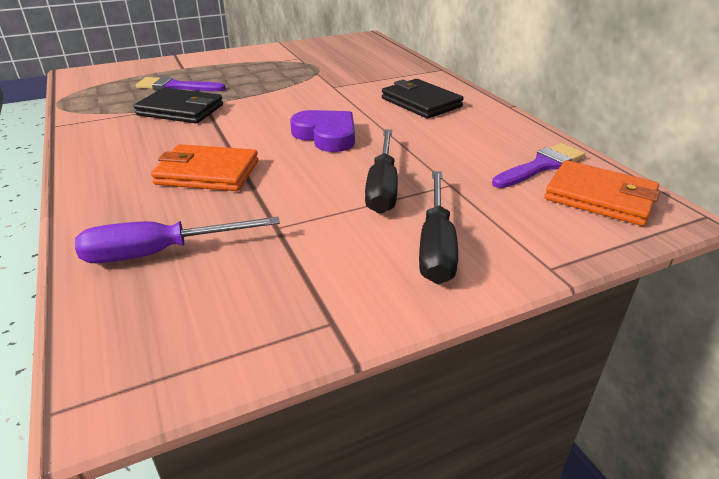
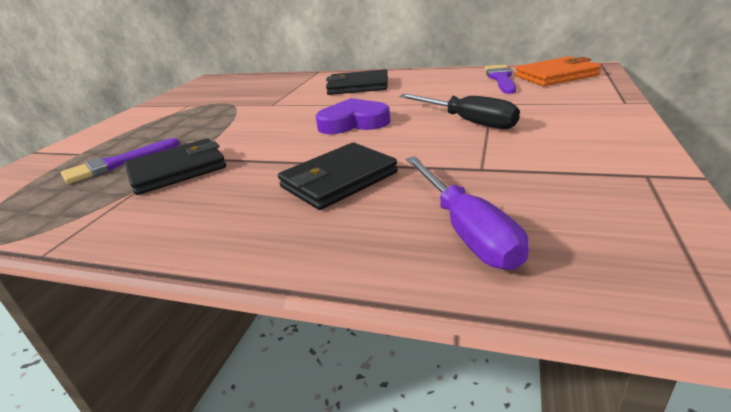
camera: 45 degrees left, 5 degrees down
purple screwdriver [75,217,280,263] -> purple screwdriver turned 45 degrees counterclockwise [406,156,529,270]
orange wallet [151,144,258,191] -> black wallet [278,143,398,210]
black screwdriver [419,171,458,284] -> none

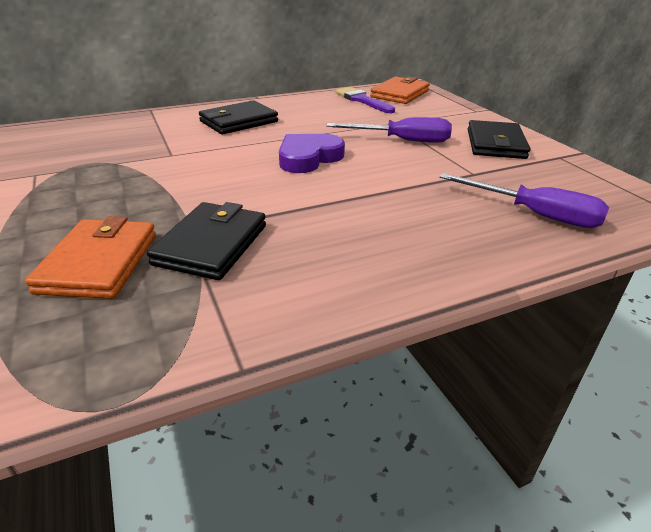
camera: 45 degrees left, 5 degrees up
purple brush [61,138,180,184] -> orange wallet [25,216,156,299]
black wallet [278,143,398,210] -> black wallet moved to [468,120,530,159]
black screwdriver [399,94,520,129] -> purple screwdriver [327,117,452,143]

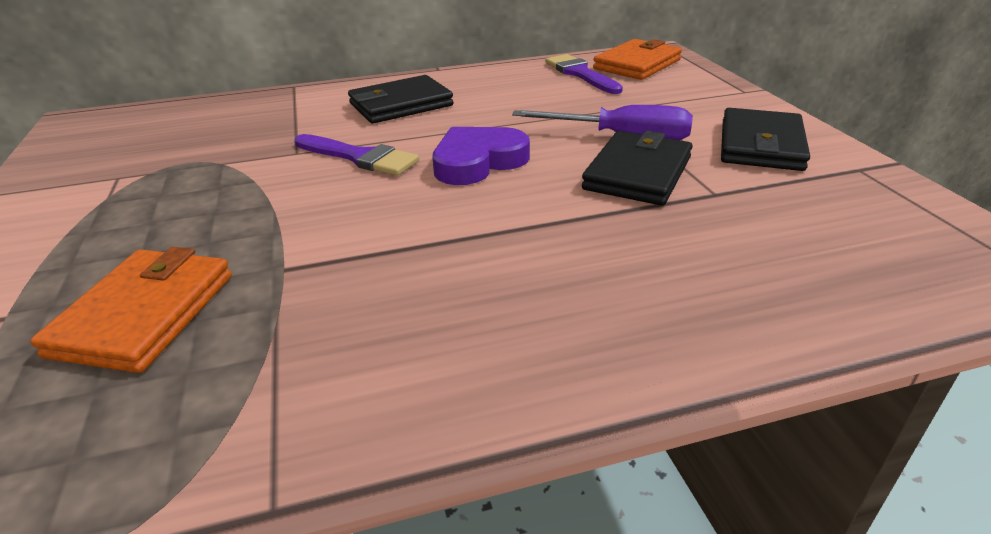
camera: 10 degrees right, 0 degrees up
black wallet [147,202,266,280] -> black wallet moved to [582,130,693,206]
purple screwdriver [439,173,609,228] -> none
none -> purple brush [295,134,419,176]

